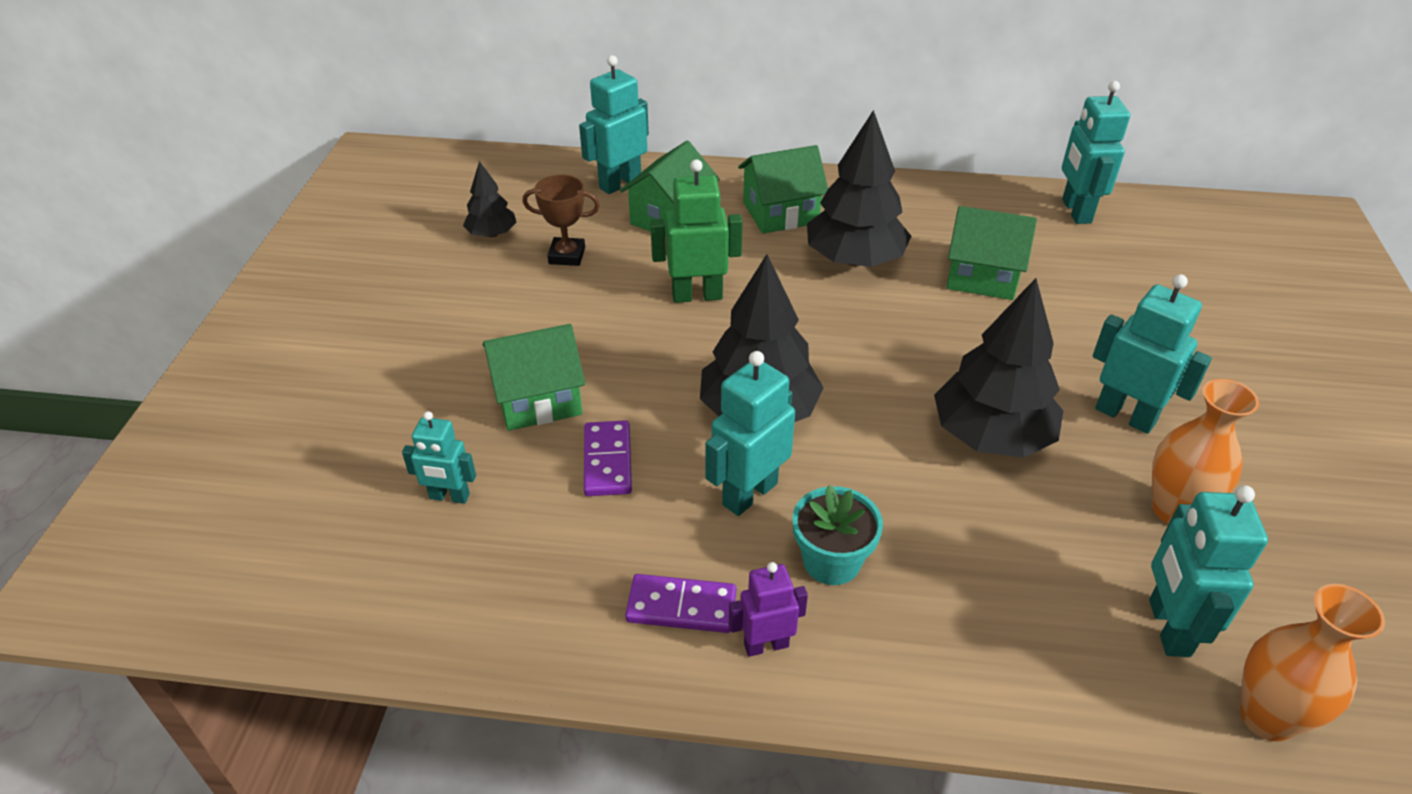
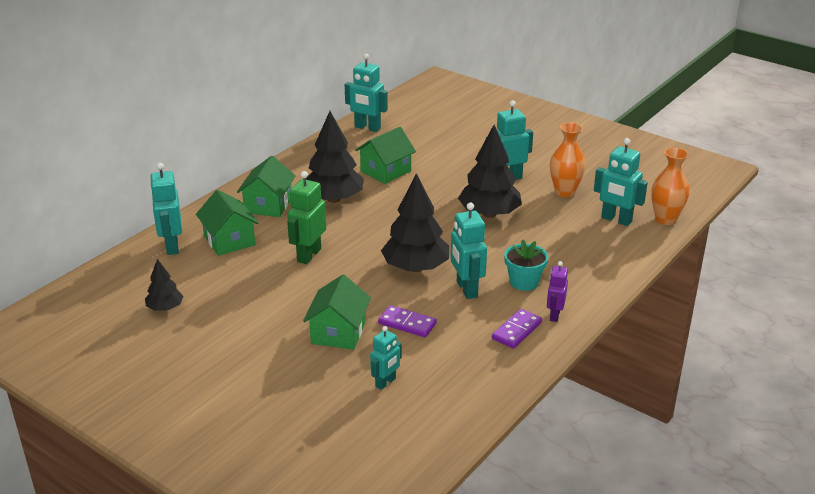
camera: 60 degrees left, 10 degrees down
brown trophy [523,175,600,266] -> none

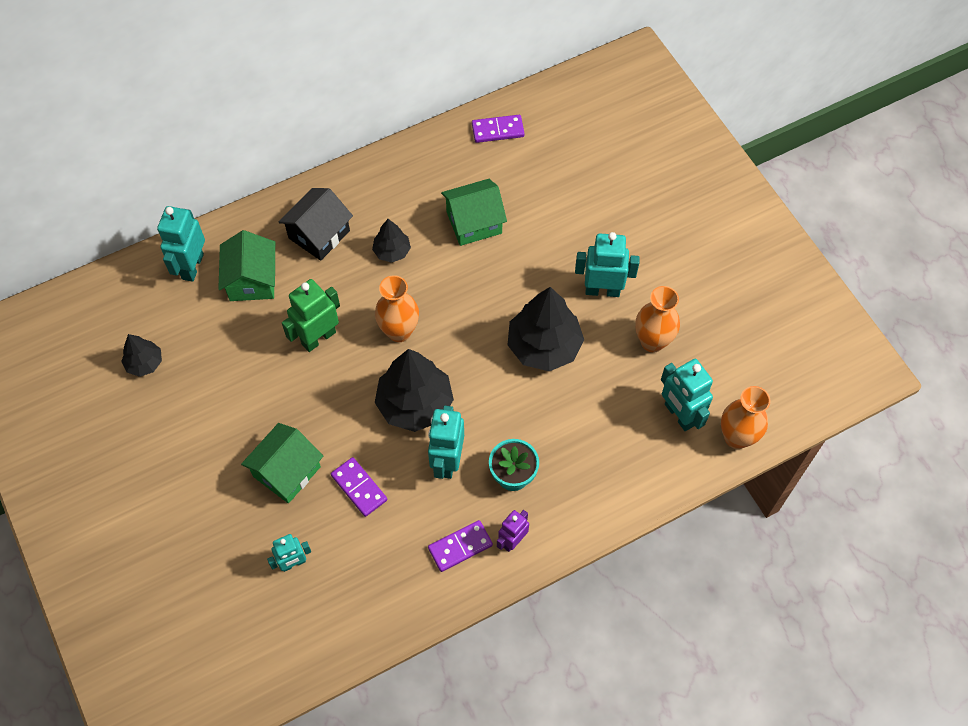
camera: 25 degrees right, 30 degrees up
green house [237,156,296,217] -> black house [279,188,353,261]
black tree [306,111,364,203] -> black tree [372,219,411,263], size x0.52
turquoise robot [345,54,388,132] -> purple domino [472,115,525,143]
none -> orange vase [375,275,419,342]

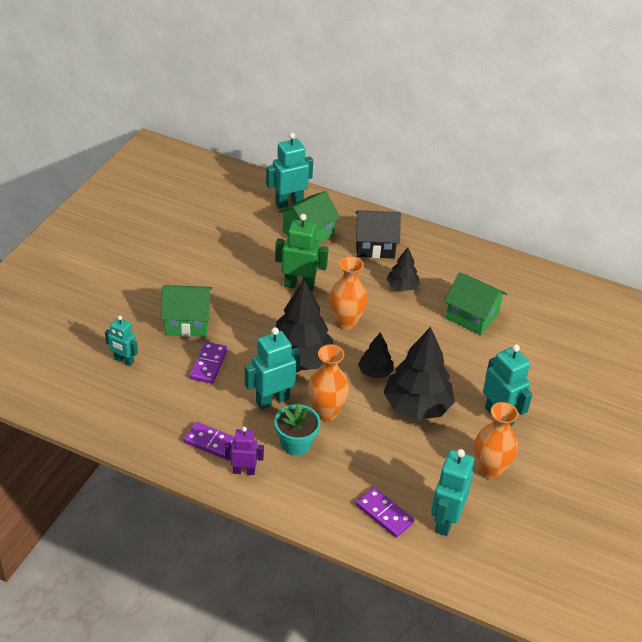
camera: 50 degrees right, 20 degrees down
black tree [121,334,162,377] -> black tree moved to [358,332,394,378]
purple domino [472,115,525,143] -> purple domino moved to [356,487,414,538]
orange vase [721,386,770,449] -> orange vase moved to [308,344,349,421]

